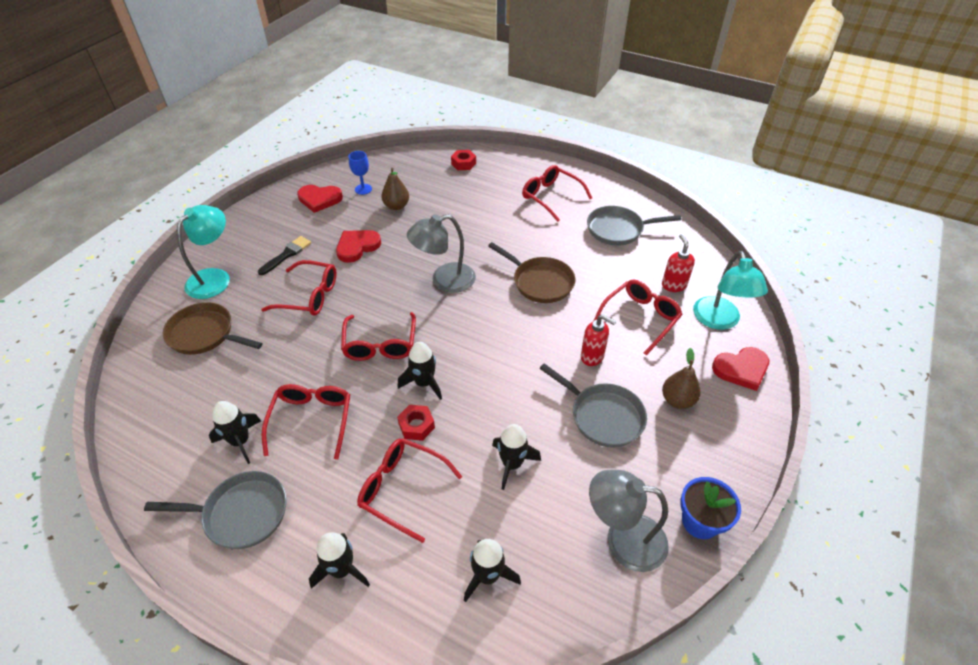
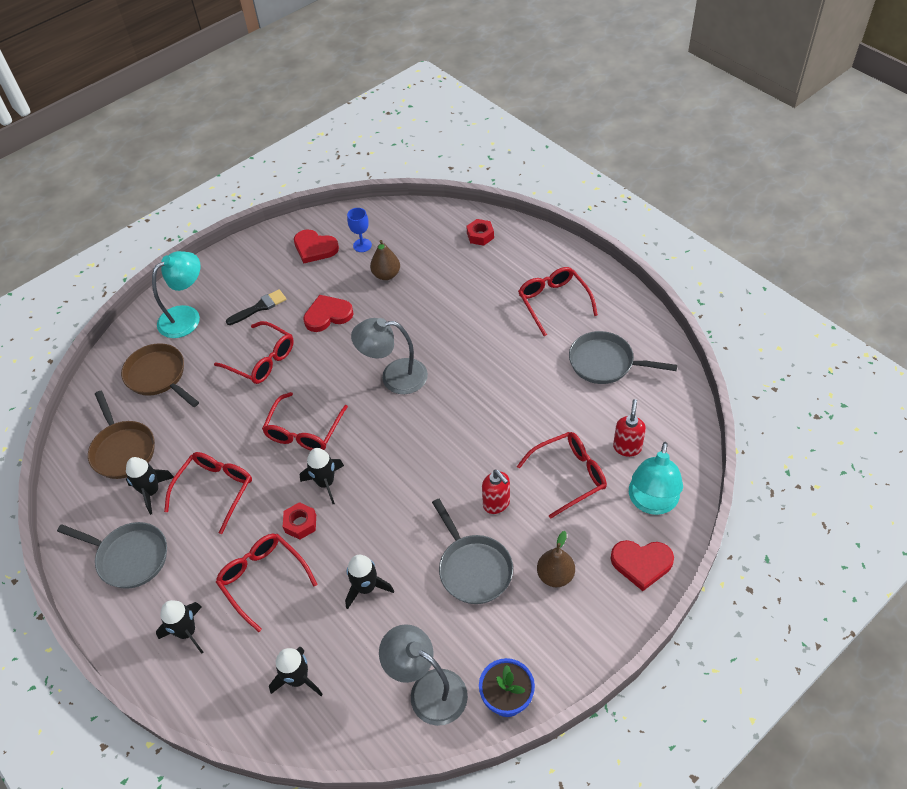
camera: 25 degrees right, 5 degrees up
brown pan [488,242,575,303] -> brown pan moved to [88,391,155,479]

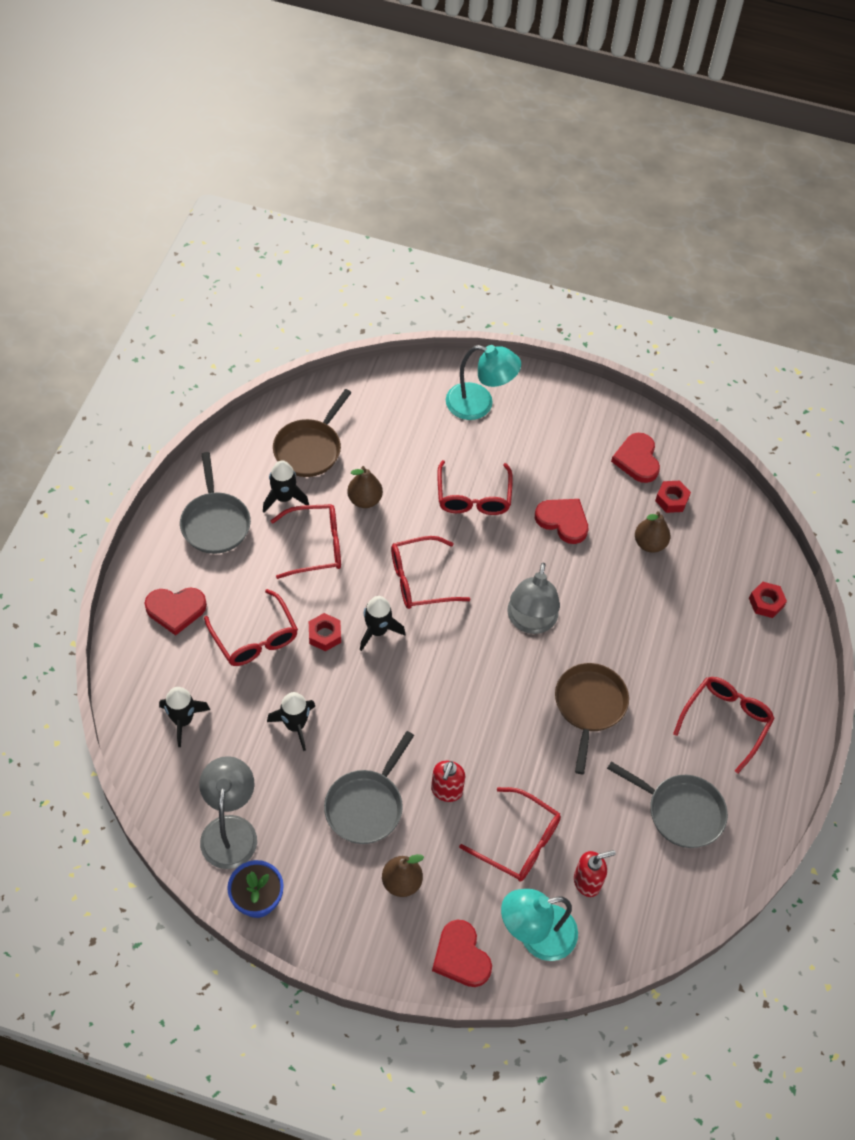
camera: 50 degrees right, 5 degrees up
brown pan [121,343,199,407] -> brown pan moved to [555,663,629,774]
black rocket [156,600,203,654] -> red heart [144,587,207,636]
red glasses [216,534,318,632] -> red glasses turned 135 degrees clockwise [204,589,298,666]
black brush [226,289,287,325] -> none
blue goblet [347,208,372,252] -> red nut [655,481,691,513]
grey lamp [351,318,428,394] -> grey lamp turned 135 degrees counterclockwise [507,562,560,634]
grey pan [569,331,677,384] -> grey pan turned 135 degrees clockwise [607,762,728,848]
none -> brown pear [347,466,383,508]

